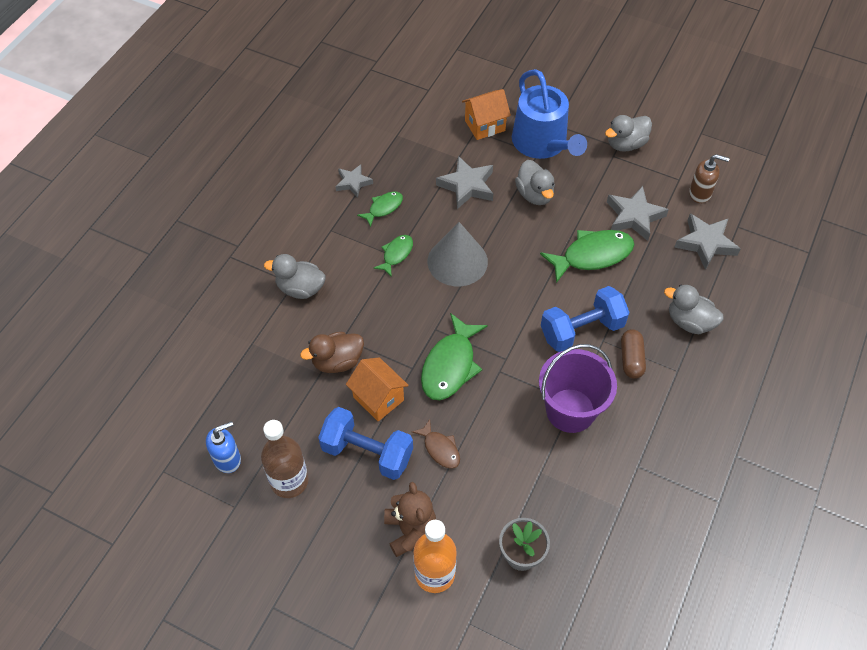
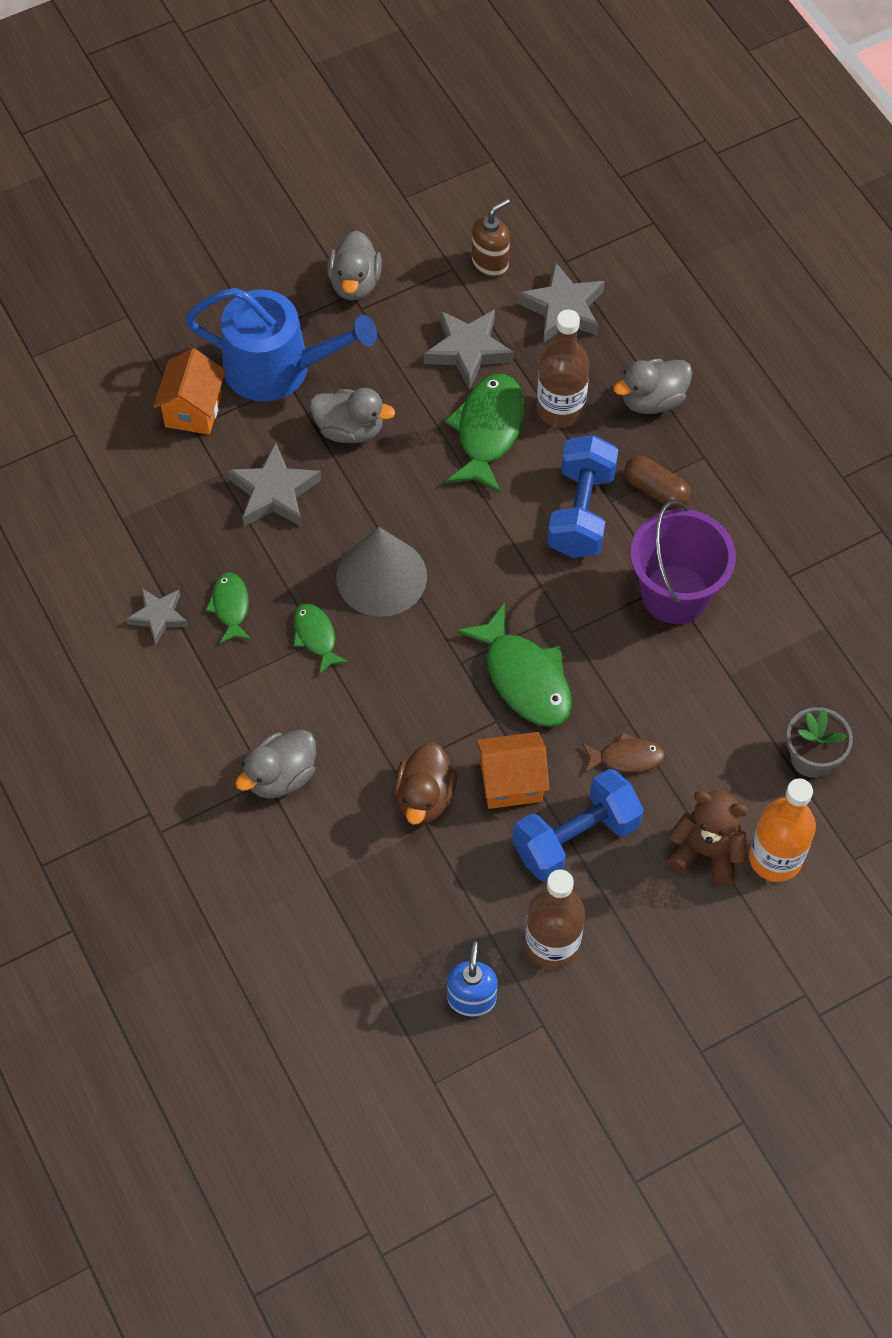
camera: 55 degrees left, 5 degrees up
none -> brown bottle [537,310,590,428]

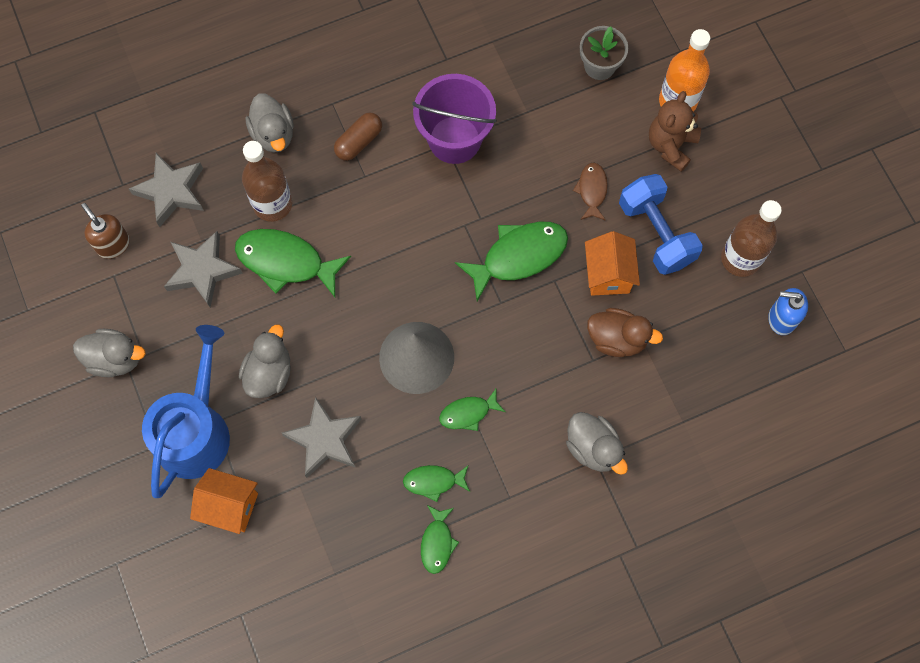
camera: 85 degrees left, 10 degrees up
grey star [126,588,188,645] -> green fish [421,505,459,574]
blue dumbbell [547,435,618,558] -> none

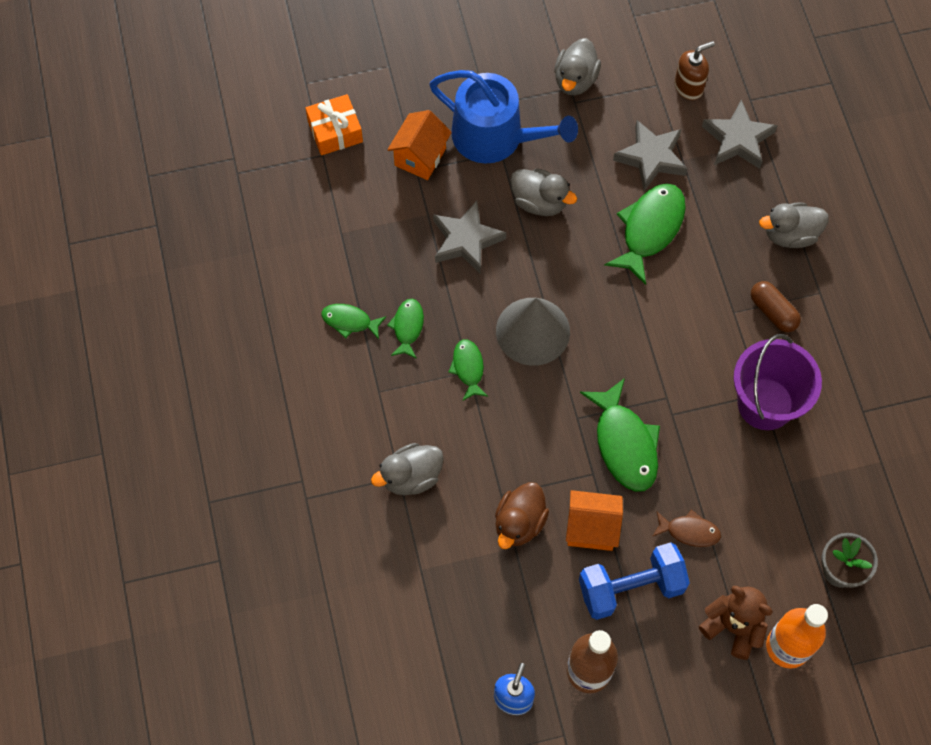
camera: 100 degrees right, 5 degrees down
brown bottle [242,141,292,222] -> none
none -> orange gift [305,94,363,155]

